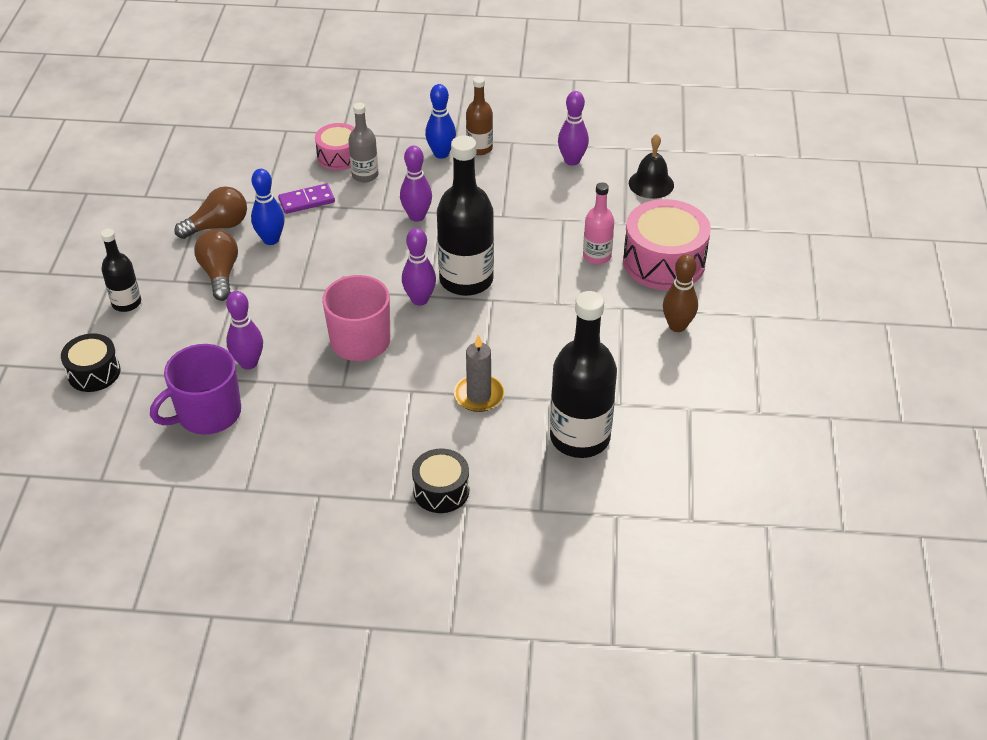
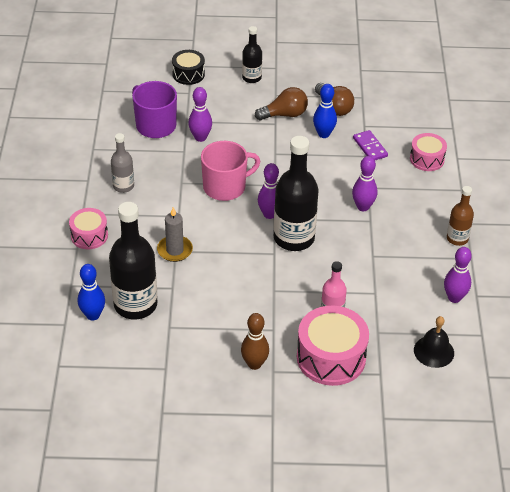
camera: 85 degrees right, 0 degrees up
grey bottle [348,103,379,182] -> grey bottle moved to [111,133,134,193]
black drum [412,449,469,513] -> pink drum [69,208,108,249]
blue bowling pin [425,84,456,159] -> blue bowling pin moved to [78,264,105,320]

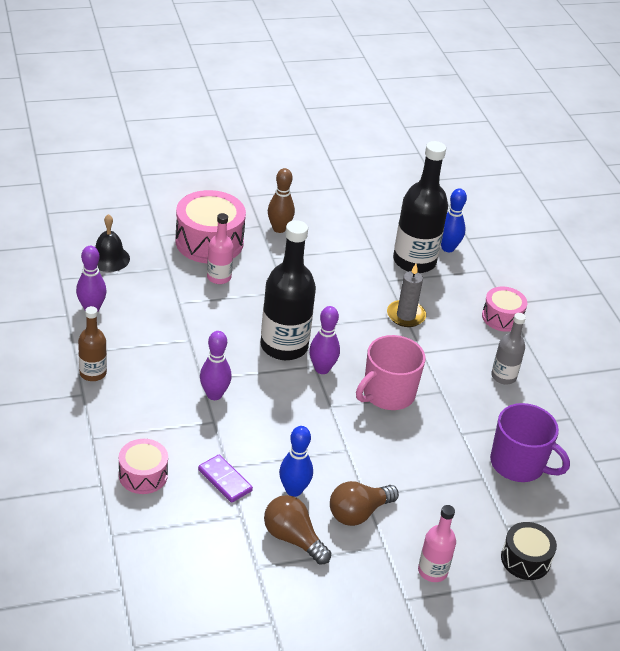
camera: 160 degrees right, 5 degrees down
purple bowling pin [188,87,212,142] -> none
black bottle [242,26,262,83] -> pink bottle [418,505,456,582]

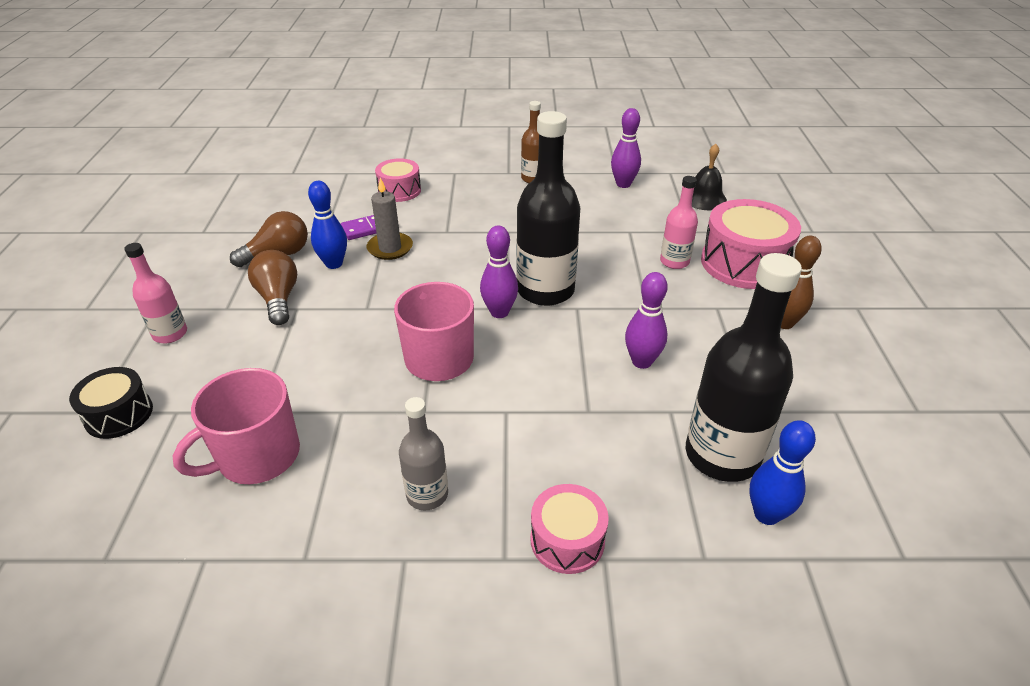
camera: 110 degrees right, 0 degrees up
purple bowling pin [200,331,232,400] -> purple bowling pin moved to [625,272,668,369]
grey candle [387,264,426,327] -> grey candle moved to [367,178,413,260]
purple mug [490,403,570,482] -> pink mug [173,368,300,484]

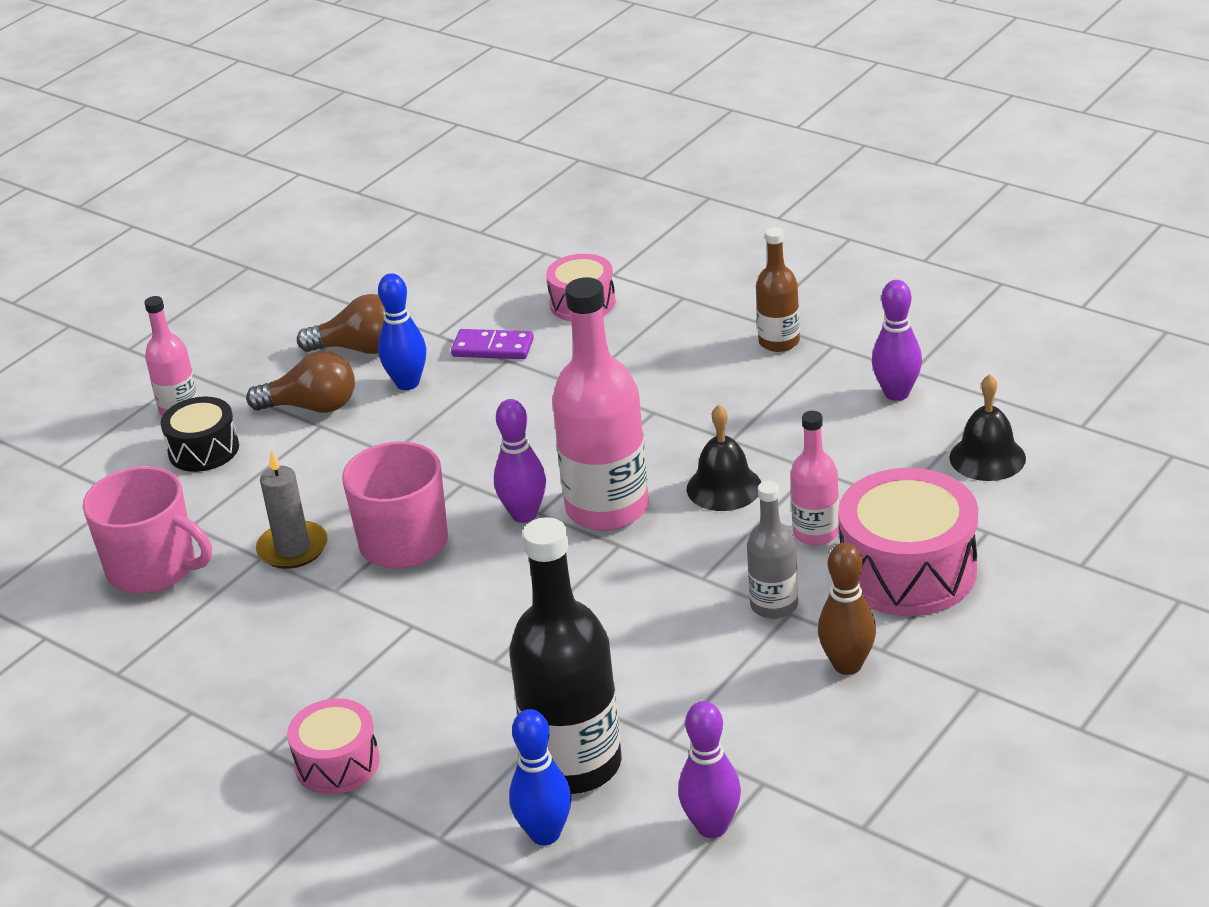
camera: 40 degrees right, 5 degrees down
black drum [69,367,153,439] -> black drum moved to [160,397,239,472]
pink mug [173,368,300,484] -> pink mug turned 150 degrees counterclockwise [83,466,212,594]
brown light bulb [248,250,297,325] -> brown light bulb turned 75 degrees clockwise [246,351,355,413]
grey candle [367,178,413,260] -> grey candle moved to [256,450,328,569]
grey bottle [399,397,448,511] -> grey bottle moved to [747,481,798,619]
black bottle [516,111,580,306] -> pink bottle [552,277,649,531]
purple bowling pin [625,272,668,369] -> purple bowling pin moved to [678,701,741,838]
none -> black bell [687,405,761,511]

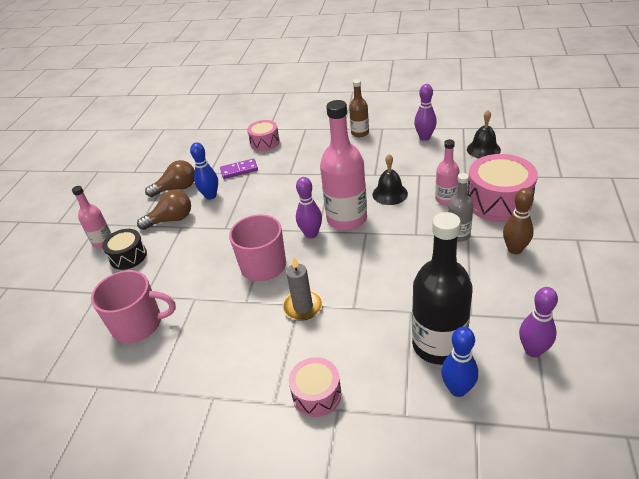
camera: 25 degrees left, 5 degrees up
grey candle [256,450,328,569] -> grey candle moved to [282,257,323,321]

